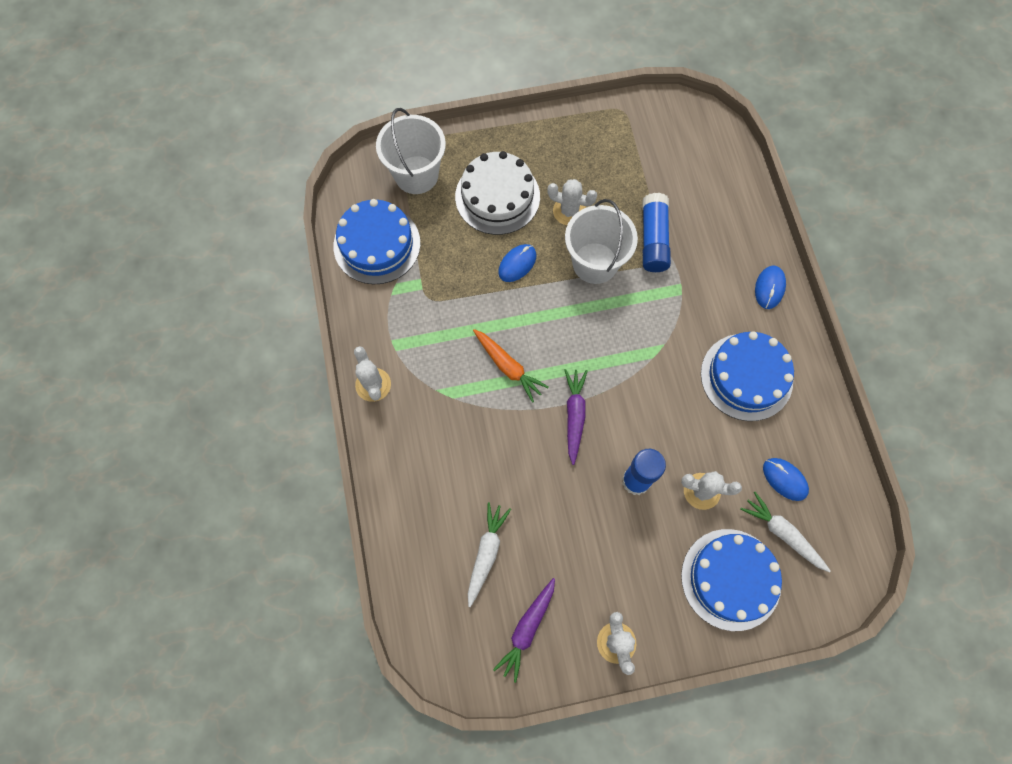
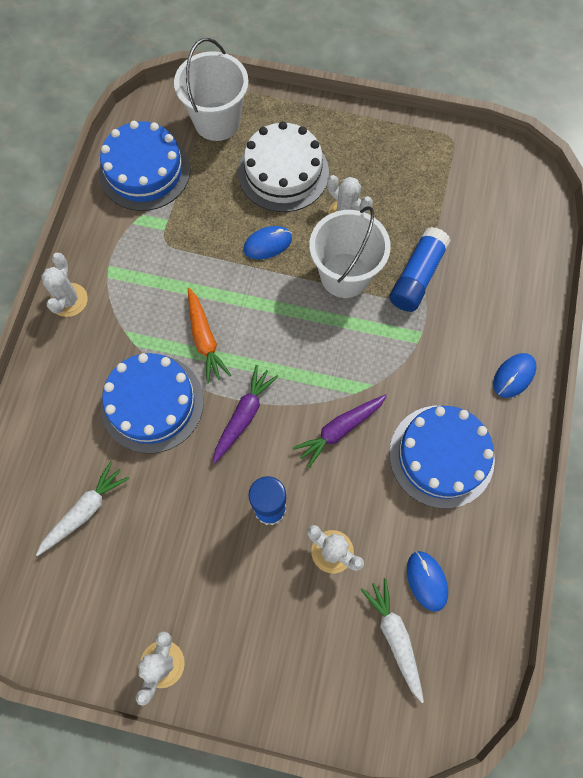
camera: 25 degrees right, 0 degrees up
purple carrot [493,578,555,683] -> purple carrot moved to [293,394,387,469]
blue cake [681,529,782,631] -> blue cake moved to [101,353,204,453]

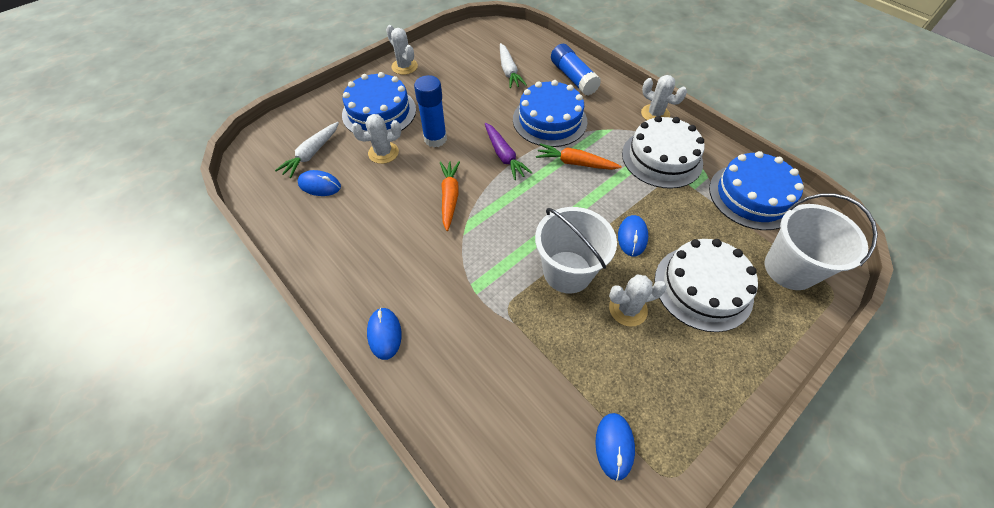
camera: 125 degrees right, 15 degrees down
purple carrot [293,394,387,469] -> orange carrot [440,161,460,231]
white carrot [360,578,424,703] -> white carrot turned 105 degrees clockwise [275,122,339,178]
blue cake [389,406,495,509] -> blue cake moved to [342,72,416,133]
blue glue stick [390,227,451,312] -> blue glue stick moved to [551,44,601,95]
none -> blue mouse [595,413,635,481]
none -> white cake [622,116,705,189]

